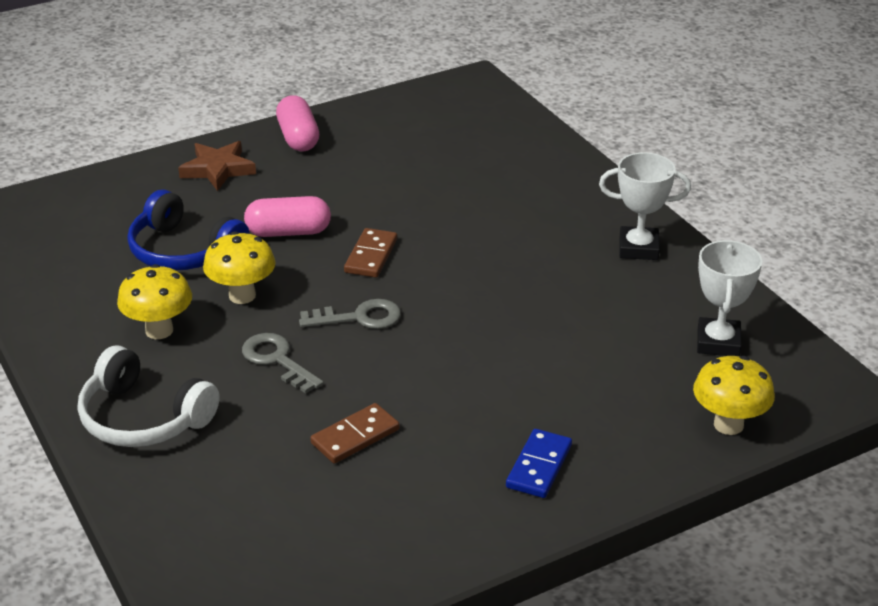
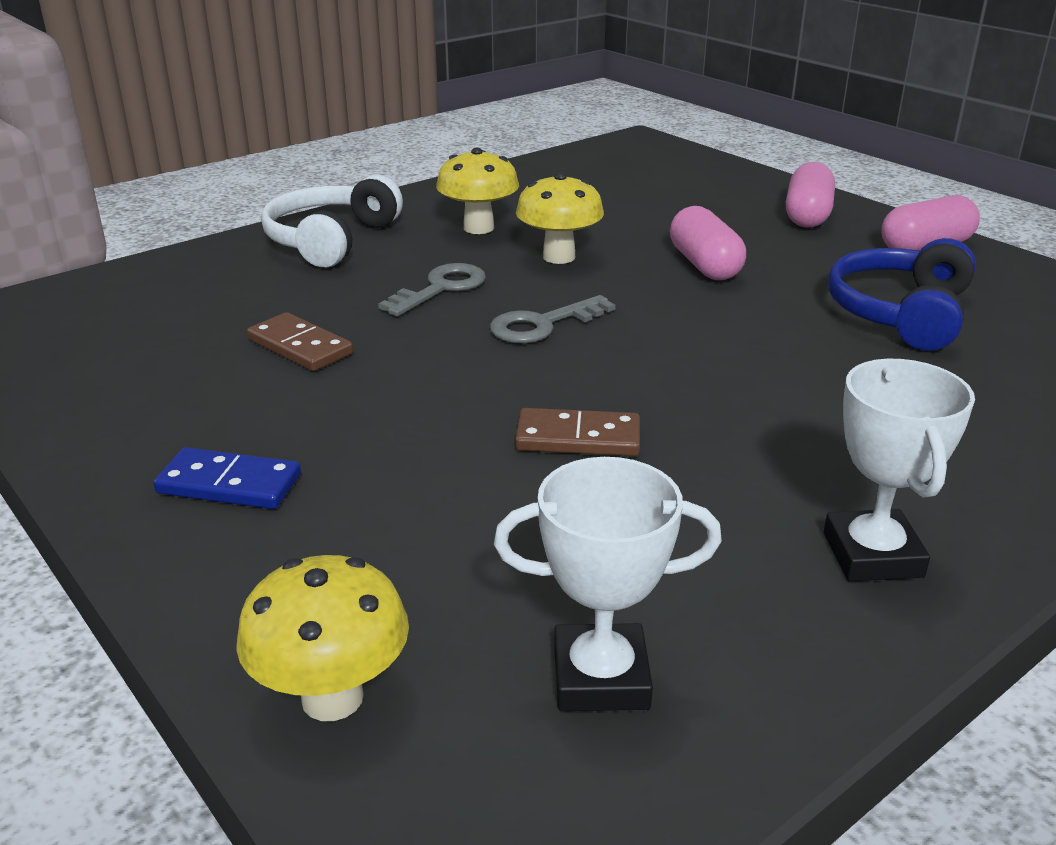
camera: 80 degrees right, 5 degrees down
blue headphones [127,189,250,270] -> blue headphones moved to [828,238,976,351]
brown star [178,141,256,191] -> pink capsule [786,162,835,228]
grey key [299,299,401,329] -> grey key turned 75 degrees clockwise [490,295,616,344]
brown domino [344,228,397,278] -> brown domino moved to [515,408,640,456]

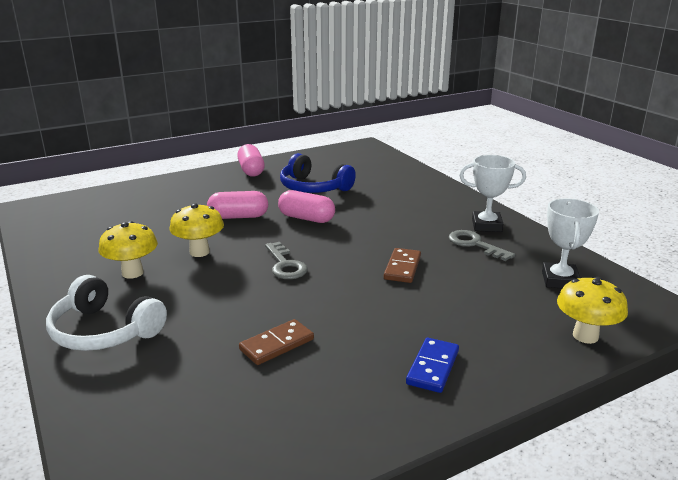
camera: 80 degrees left, 5 degrees down
grey key [378,263,486,316] -> grey key moved to [449,230,515,261]
pink capsule [786,162,835,228] -> pink capsule moved to [278,190,335,223]

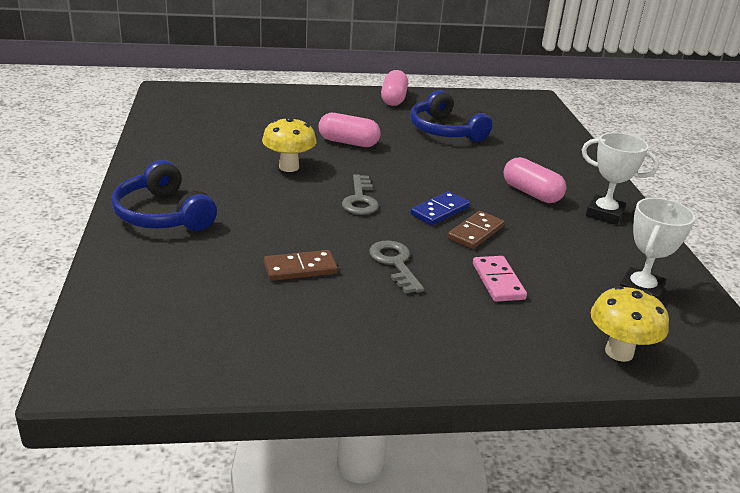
camera: 20 degrees right, 5 degrees up
white headphones [46,275,167,351] -> blue headphones [111,160,217,231]
yellow mushroom [99,221,158,279] -> none
pink capsule [278,190,335,223] -> pink capsule moved to [504,157,567,203]
blue domino [406,338,459,393] -> blue domino moved to [410,191,470,225]
grey key [449,230,515,261] -> grey key moved to [369,240,424,294]
none -> pink domino [473,256,527,302]

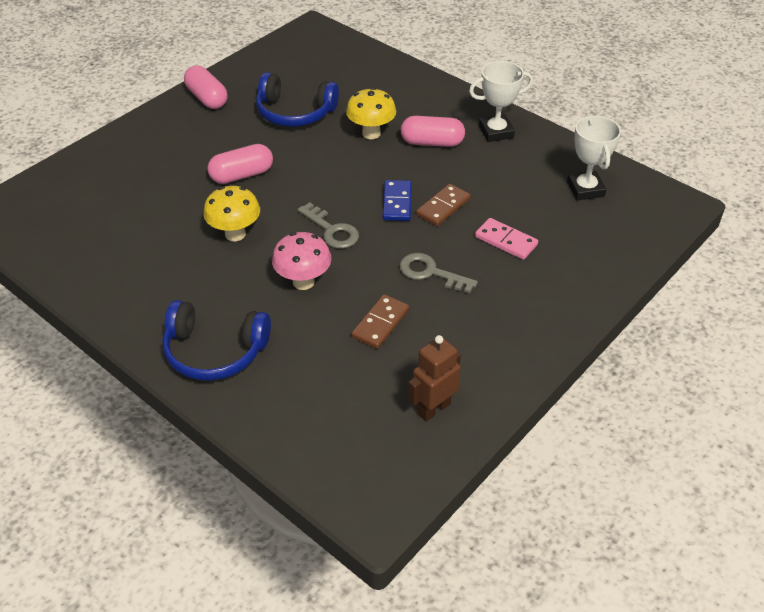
camera: 40 degrees left, 15 degrees up
brown domino [447,211,504,249] -> brown domino turned 45 degrees clockwise [416,184,471,226]
yellow mushroom [591,286,669,362] -> yellow mushroom moved to [346,87,396,139]
none -> pink mushroom [272,232,332,290]
none -> brown robot [408,335,461,422]

